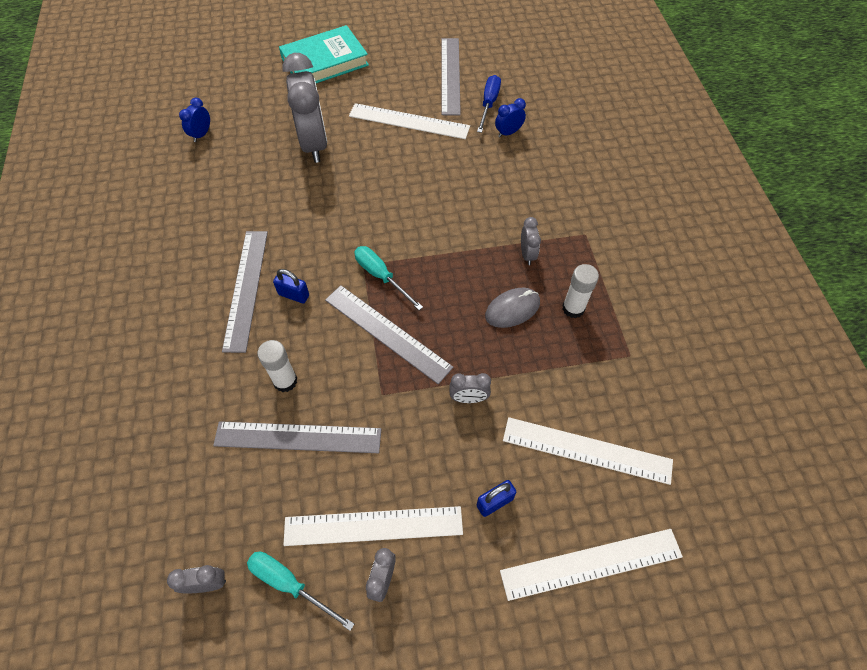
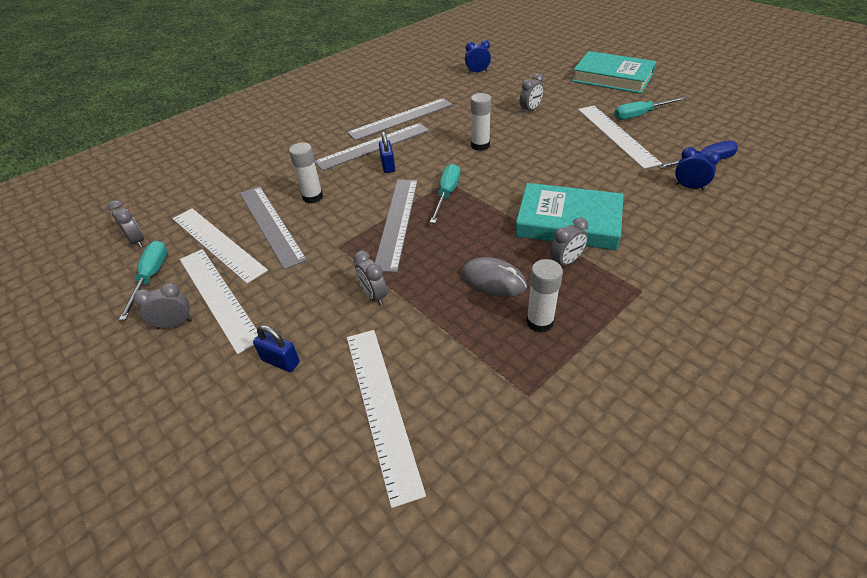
camera: 60 degrees right, 15 degrees down
grey clock [282,53,327,163] -> grey clock [520,73,544,114], size x0.44
grey ruler [441,38,461,115] -> grey ruler moved to [347,98,453,141]
white ruler [500,529,683,601] -> white ruler moved to [172,208,268,283]
none -> white glue stick [471,93,491,151]
none -> turquoise book [515,183,623,250]
none -> turquoise screwdriver [614,97,686,120]

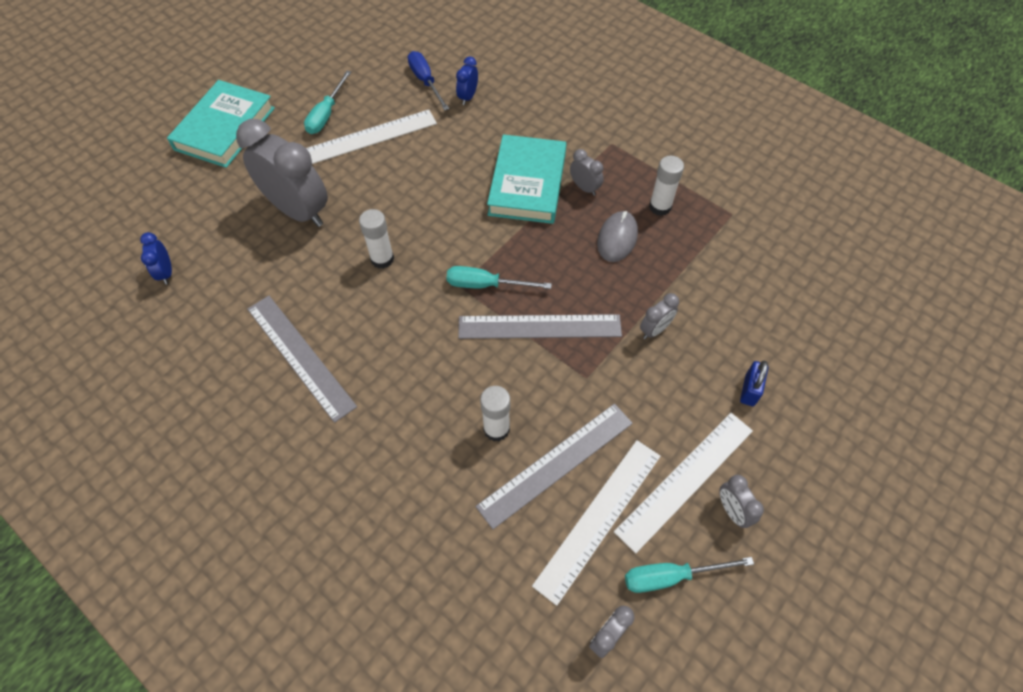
camera: 100 degrees left, 15 degrees up
grey ruler [314,123,429,171] -> none
white ruler [347,330,426,508] -> none
blue padlock [379,131,395,173] -> none
grey clock [520,73,544,114] -> grey clock [236,119,328,227], size x2.29
turquoise screwdriver [614,97,686,120] -> turquoise screwdriver turned 45 degrees clockwise [304,71,351,134]

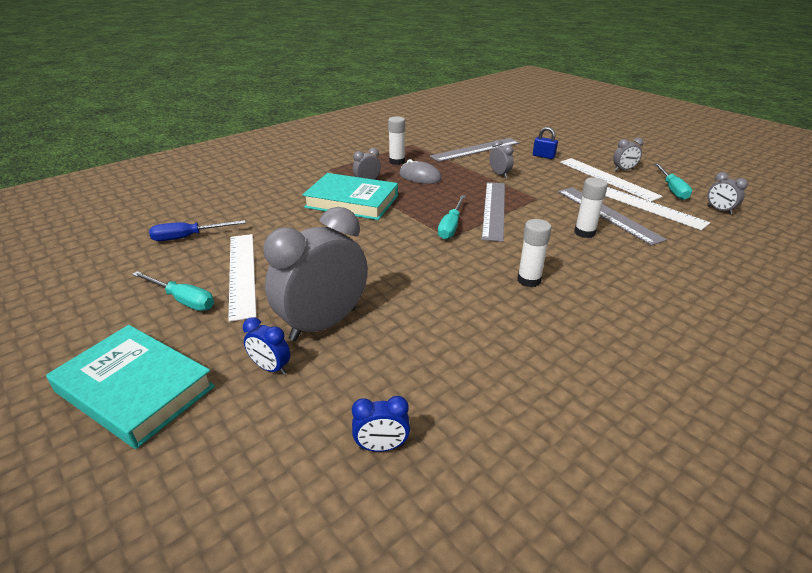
camera: 80 degrees left, 25 degrees down
grey ruler [247,296,357,423] -> grey ruler moved to [430,138,520,162]
white glue stick [359,209,394,269] -> white glue stick moved to [517,219,551,287]
blue clock [456,57,478,105] -> blue clock moved to [243,317,290,375]

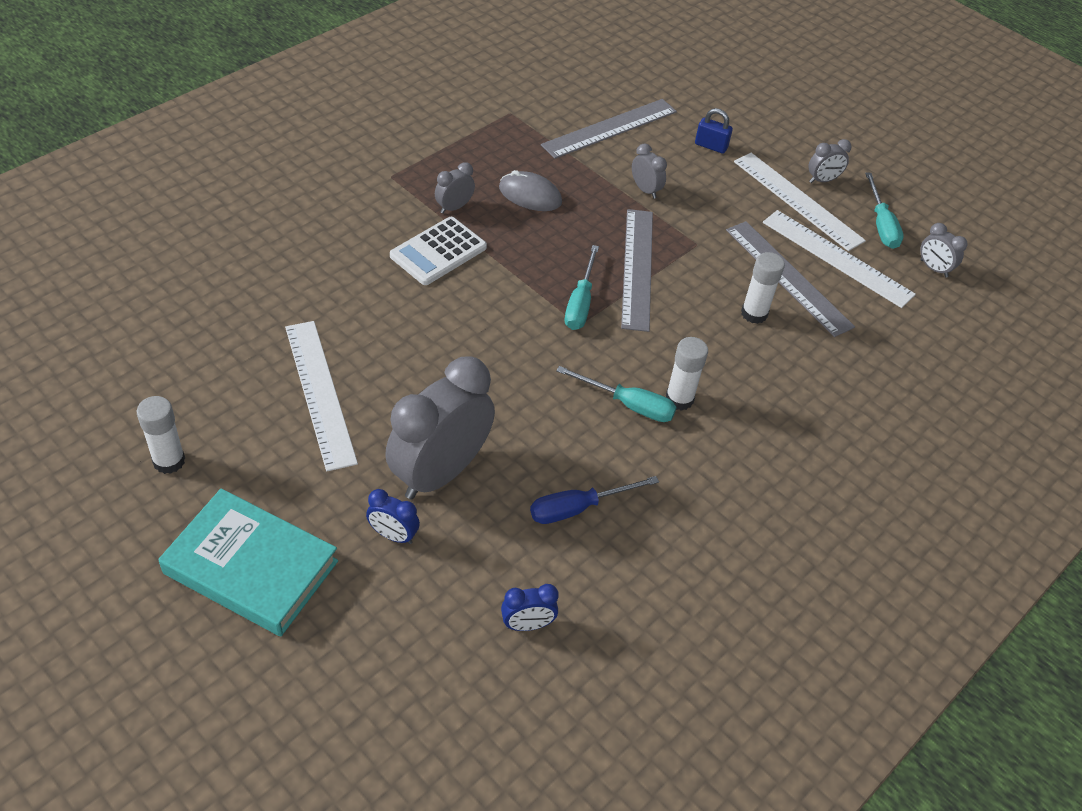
camera: 10 degrees left, 15 degrees up
turquoise screwdriver [132,271,214,311] -> turquoise screwdriver moved to [556,366,677,422]
blue screwdriver [149,220,245,241] -> blue screwdriver moved to [530,476,659,524]
turquoise book [303,173,398,220] -> white calculator [390,217,487,285]
white glue stick [388,116,405,165] -> white glue stick moved to [137,396,185,474]

